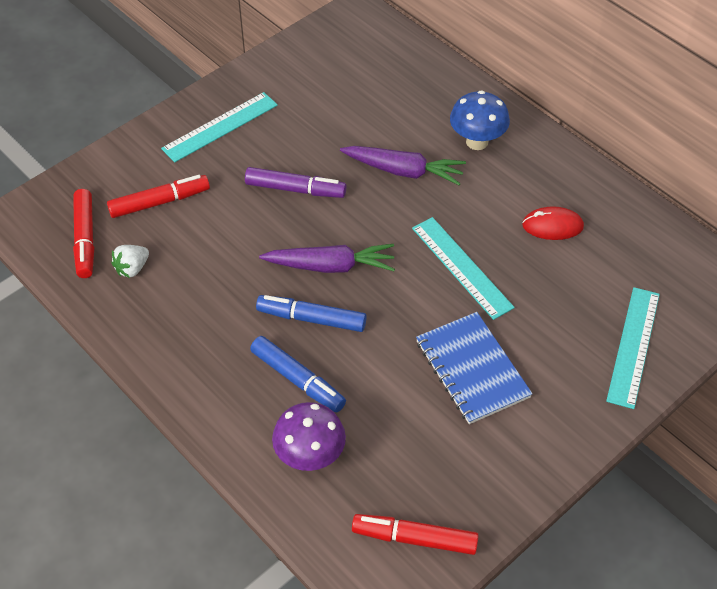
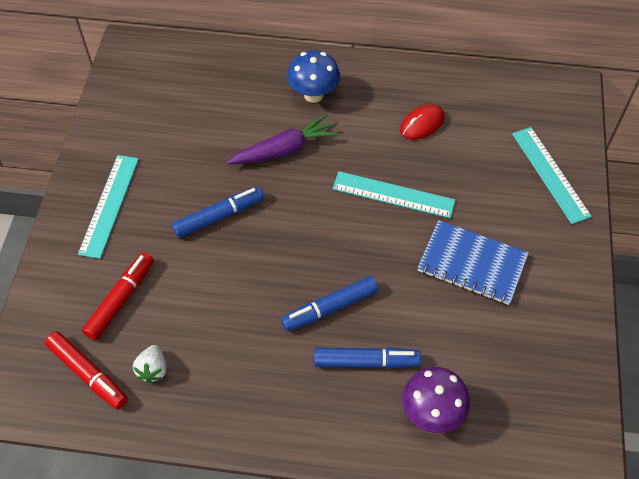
camera: 40 degrees left, 5 degrees up
purple marker [245,167,347,198] -> blue marker [172,187,264,238]
purple carrot [259,244,395,273] -> none
red marker [352,514,479,555] -> none

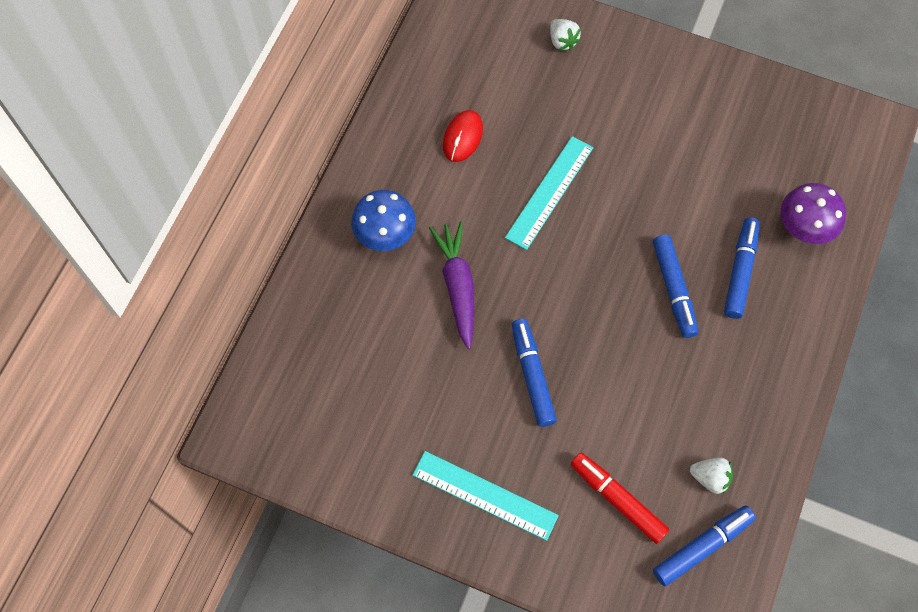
camera: 75 degrees left, 10 degrees up
red marker [45,331,128,409] -> blue marker [653,506,756,586]
red mouse [400,105,445,140] -> red mouse turned 45 degrees clockwise [443,110,483,162]
blue notebook [418,220,529,305] -> none
turquoise ruler [512,127,592,224] -> white strawberry [550,19,581,51]

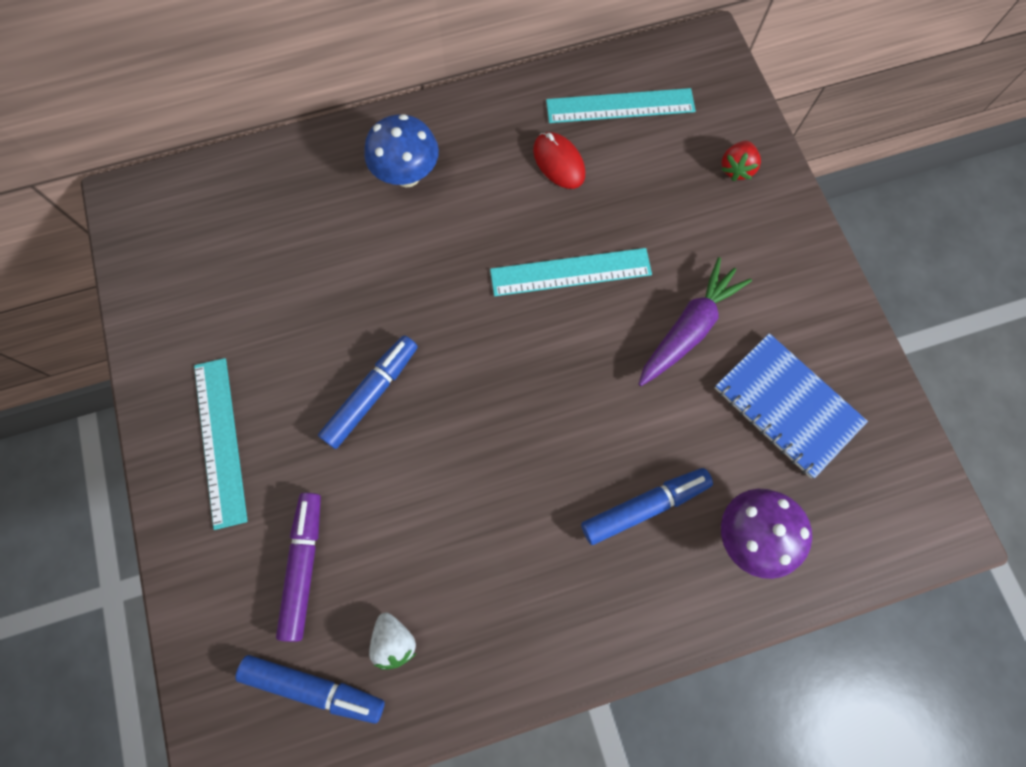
camera: 50 degrees right, 5 degrees up
purple carrot [429,221,474,349] -> purple carrot moved to [639,257,752,386]
red mouse [443,110,483,162] -> red mouse turned 75 degrees clockwise [533,132,585,189]
white strawberry [550,19,581,51] -> red strawberry [721,141,761,181]
red marker [571,453,669,544] -> purple marker [276,493,321,642]
blue marker [653,235,699,338] -> none
none -> turquoise ruler [546,88,696,123]
none -> blue notebook [715,333,868,478]

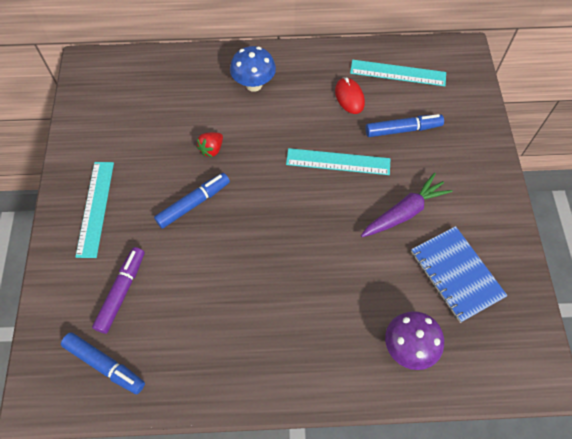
camera: 15 degrees right, 10 degrees down
white strawberry [369,613,416,670] -> none
blue marker [581,468,713,545] -> blue marker moved to [365,114,444,137]
red strawberry [721,141,761,181] -> red strawberry moved to [197,132,223,157]

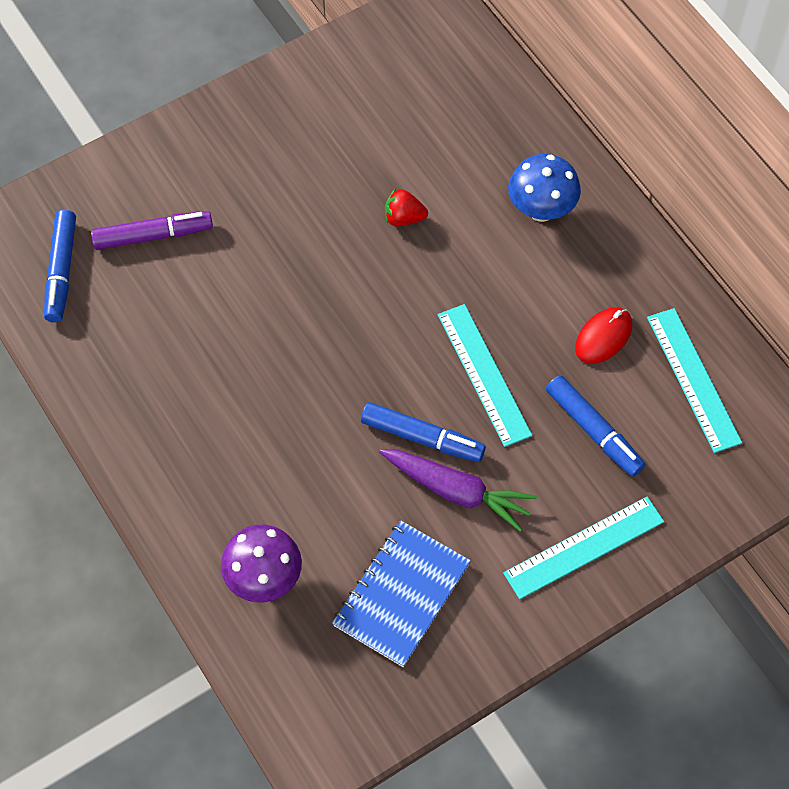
camera: 60 degrees right, 0 degrees up
turquoise ruler [75,162,114,258] -> turquoise ruler moved to [503,496,664,599]
blue marker [154,173,230,229] -> blue marker moved to [361,402,486,462]

